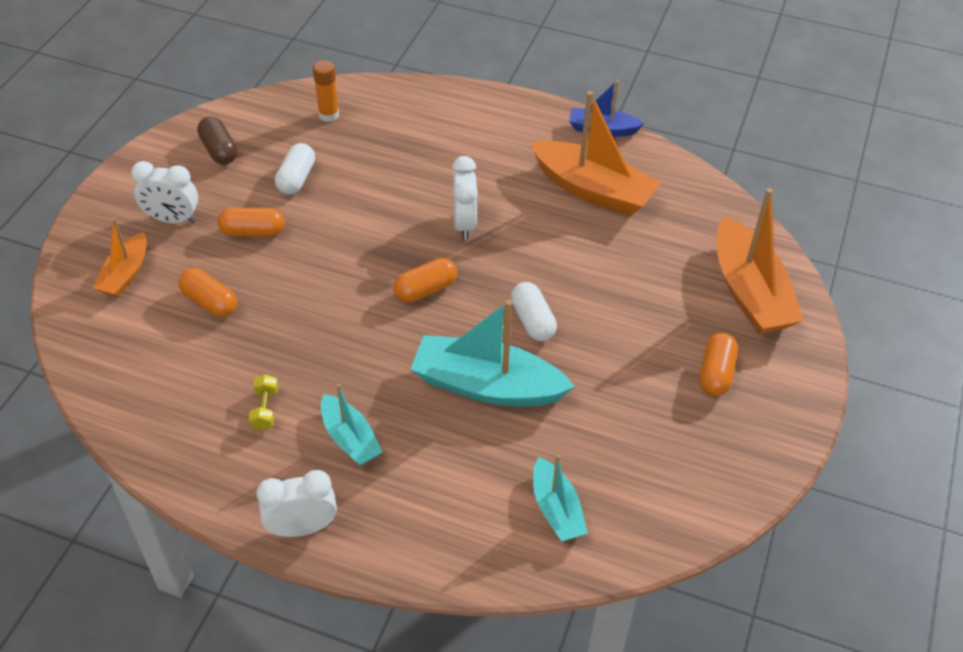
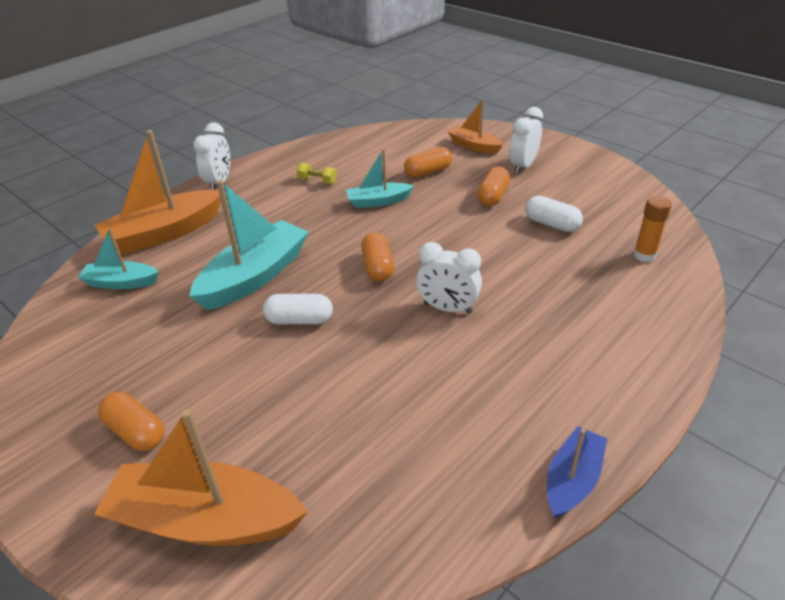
camera: 115 degrees right, 10 degrees down
brown capsule [197,116,237,165] -> none
turquoise boat [321,384,382,466] -> turquoise boat moved to [346,149,414,208]
orange boat [530,91,661,216] -> orange boat moved to [95,130,221,255]

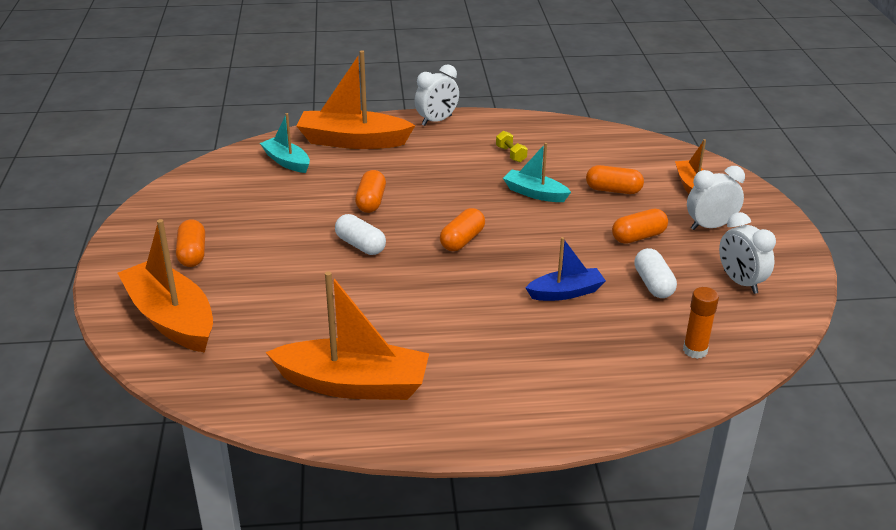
camera: 40 degrees right, 5 degrees down
turquoise boat [189,180,309,310] -> orange capsule [355,170,386,213]
white clock [416,242,482,314] -> white clock moved to [719,212,776,294]
blue boat [547,427,607,518] -> blue boat moved to [526,237,606,301]
none -> orange boat [265,271,429,400]

